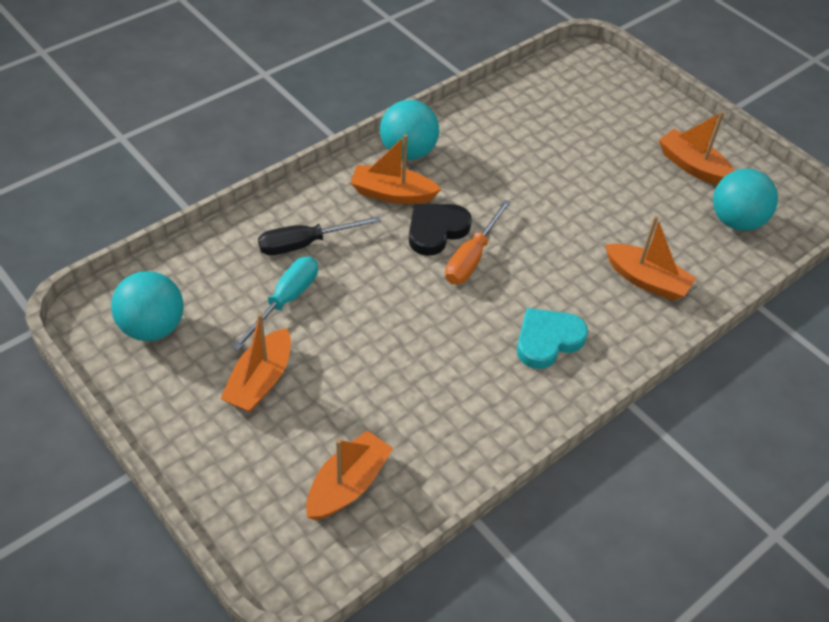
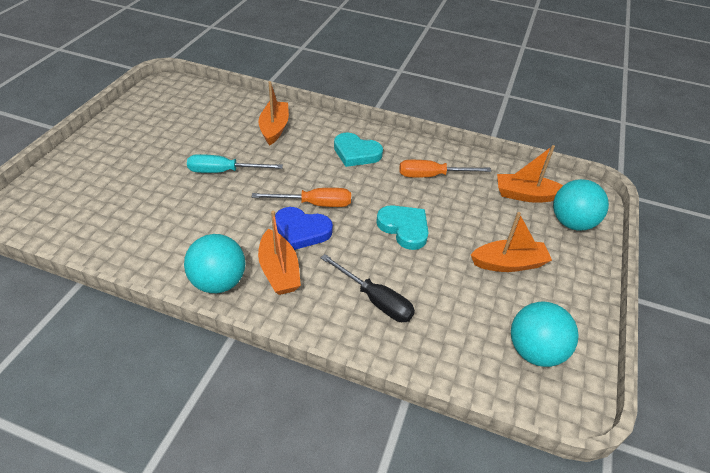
camera: 120 degrees left, 5 degrees down
turquoise screwdriver [232,257,318,351] -> turquoise screwdriver moved to [187,154,283,173]
black heart [409,204,472,256] -> blue heart [275,207,333,250]
orange boat [659,111,735,185] -> none
turquoise ball [713,169,778,231] -> turquoise ball moved to [553,179,609,231]
none -> turquoise heart [376,205,429,250]
none -> orange screwdriver [399,160,491,177]

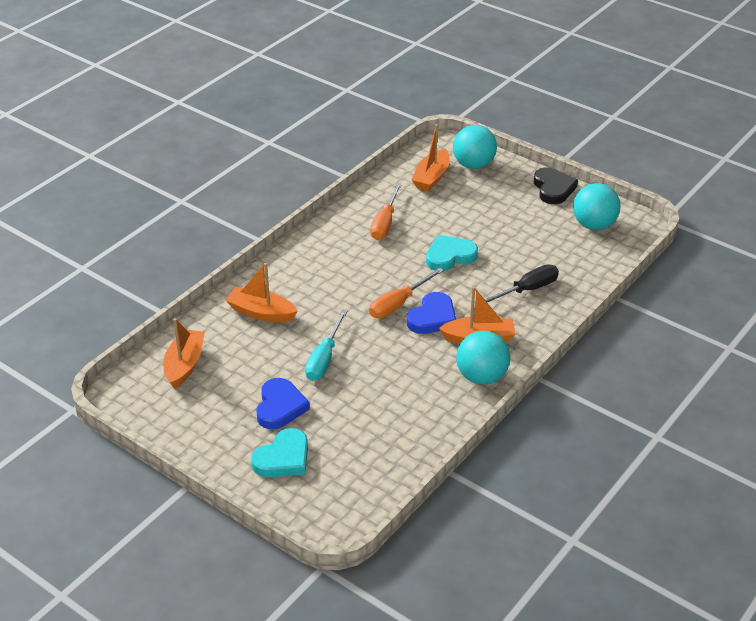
camera: 70 degrees left, 5 degrees down
orange screwdriver [252,188,351,207] -> orange screwdriver turned 150 degrees counterclockwise [369,268,444,318]
turquoise heart [334,133,383,167] -> turquoise heart moved to [251,428,308,477]
orange boat [471,212,552,272] -> orange boat moved to [163,318,205,389]
none -> blue heart [256,378,310,429]
none -> black heart [534,167,578,204]

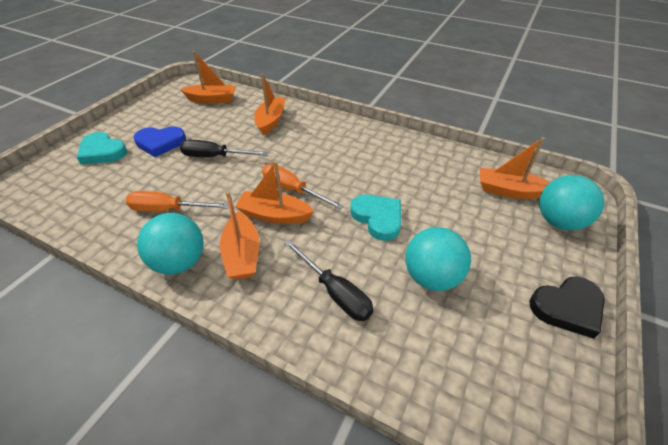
camera: 80 degrees right, 5 degrees up
turquoise screwdriver [305,310,347,381] -> black screwdriver [180,140,269,157]
orange screwdriver [370,183,402,240] -> orange screwdriver moved to [126,191,229,212]
blue heart [407,292,456,334] -> orange boat [235,161,314,224]
turquoise ball [573,183,621,230] -> turquoise ball moved to [405,227,471,291]

